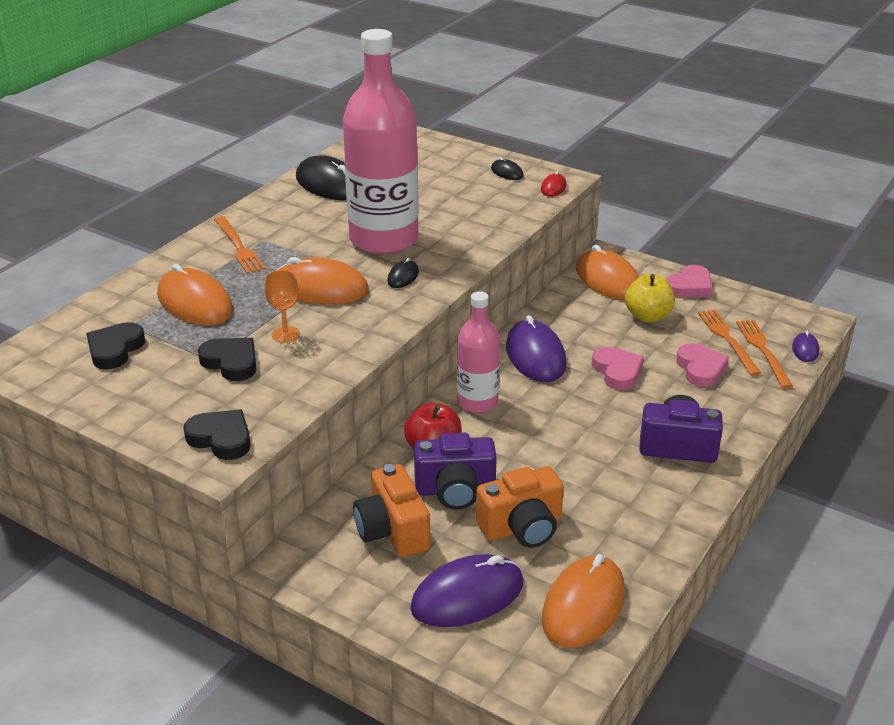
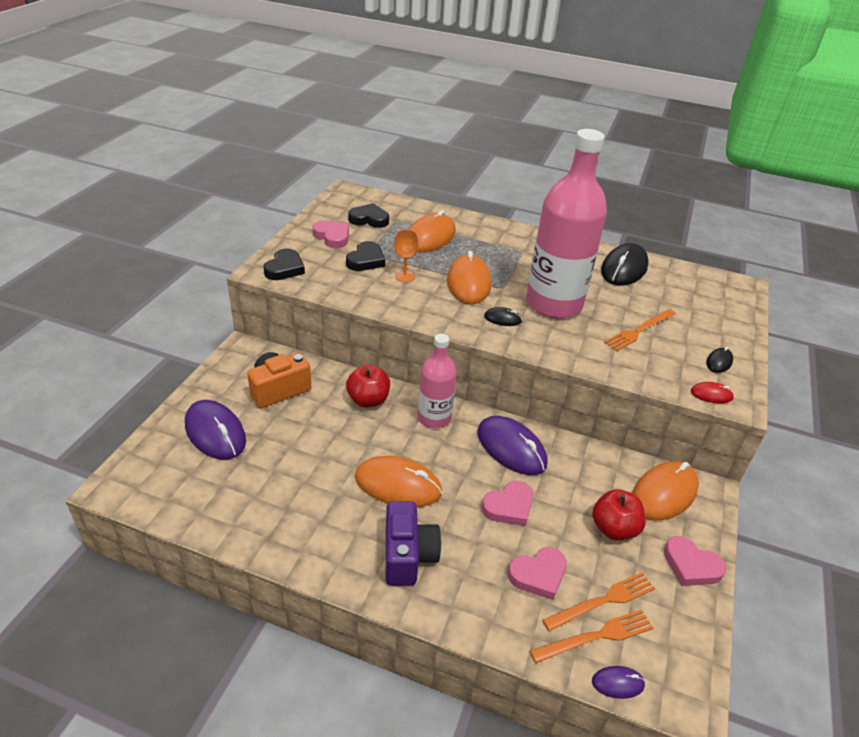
camera: 75 degrees right, 5 degrees up
orange fork [214,216,266,274] -> orange fork moved to [604,309,676,351]
purple camera [414,433,497,510] -> none
orange camera [476,466,564,548] -> none
purple mouse [506,315,567,382] -> purple mouse turned 75 degrees clockwise [477,416,548,475]
orange mouse [542,554,625,648] -> orange mouse moved to [355,456,442,507]
yellow apple [625,274,675,322] -> red apple [592,489,646,540]
none -> pink heart [313,221,349,248]

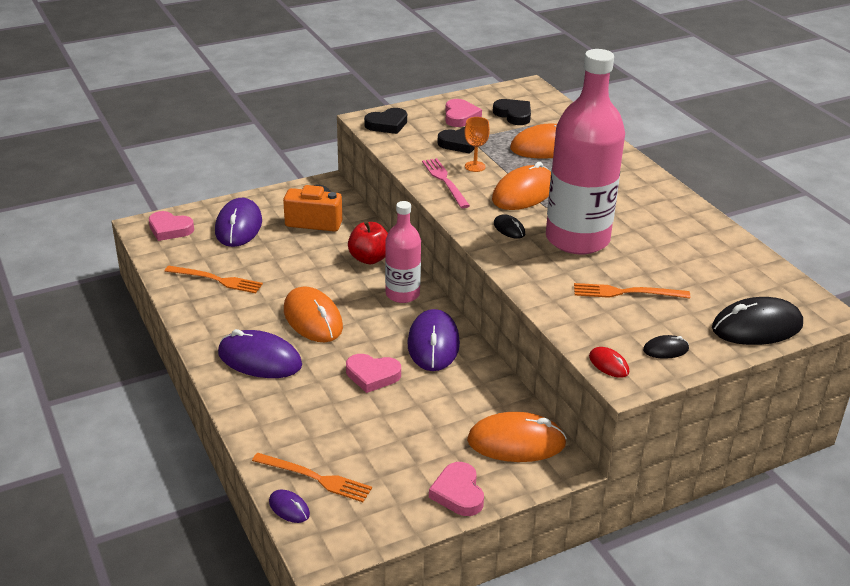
camera: 45 degrees right, 5 degrees down
purple camera [386,501,441,586] -> purple mouse [218,329,302,378]
pink heart [508,547,567,600] -> pink heart moved to [149,211,194,241]
orange fork [542,572,655,631] -> orange fork moved to [165,266,263,293]
red apple [592,489,646,540] -> none
black mouse [601,243,649,286] -> black mouse moved to [712,297,803,345]
none -> pink fork [422,158,470,208]

